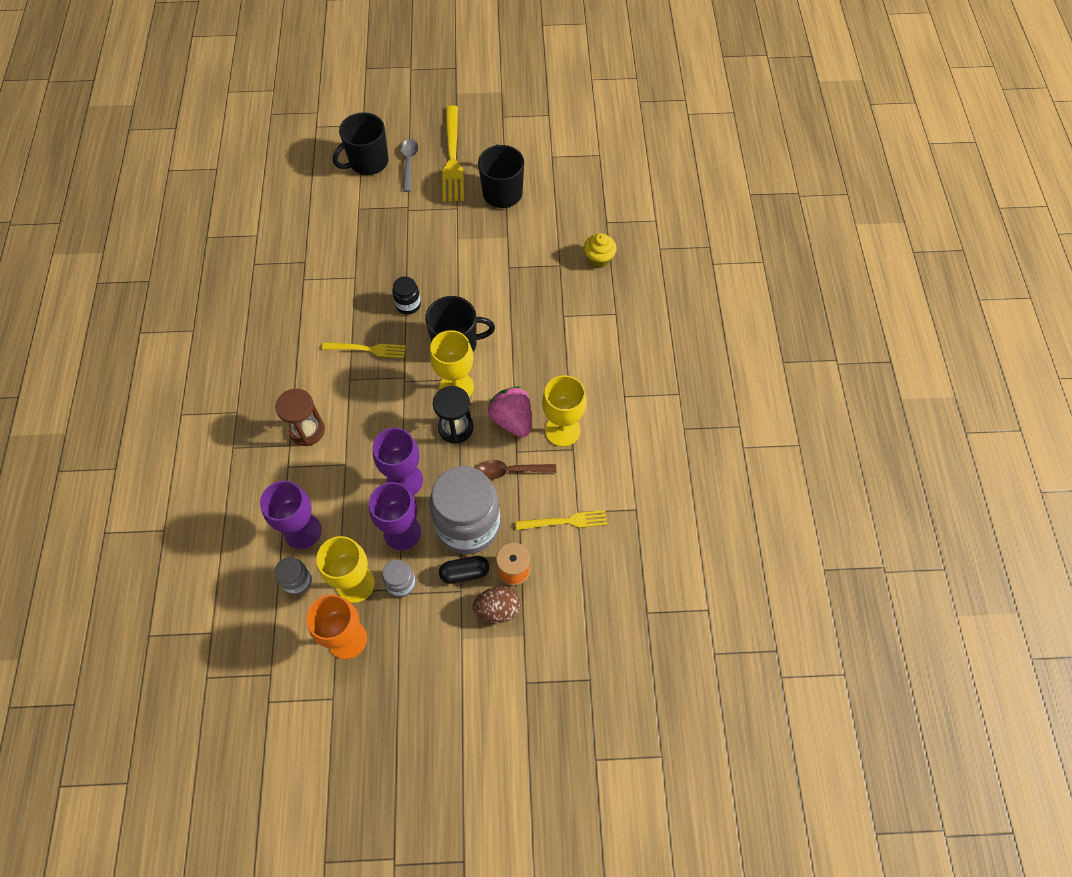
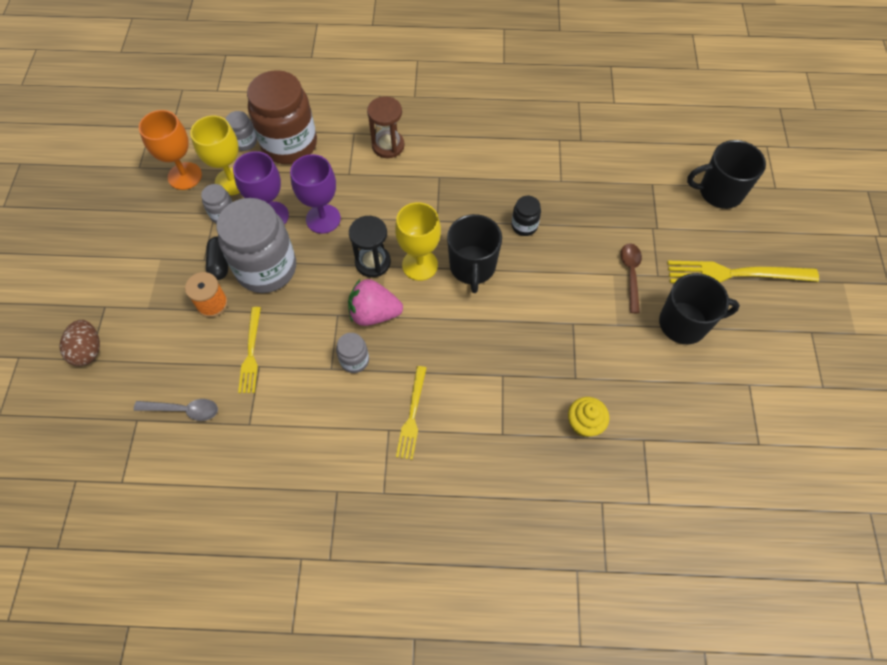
camera: 95 degrees right, 0 degrees up
purple goblet [260,481,321,549] -> brown jar [247,70,317,164]
yellow fork [322,342,406,358] -> yellow fork moved to [396,366,426,460]
black mug [333,112,389,175] -> black mug turned 60 degrees counterclockwise [687,140,766,209]
grey spoon [401,139,418,192] -> grey spoon moved to [134,399,218,421]
brown egg [473,586,521,623] -> brown egg moved to [59,320,100,366]
brown spoon [478,460,556,479] -> brown spoon moved to [621,243,642,313]
pink strawberry [488,386,531,438] -> pink strawberry turned 150 degrees counterclockwise [348,279,403,326]
yellow goblet [542,375,587,447] -> grey jar [336,333,369,373]

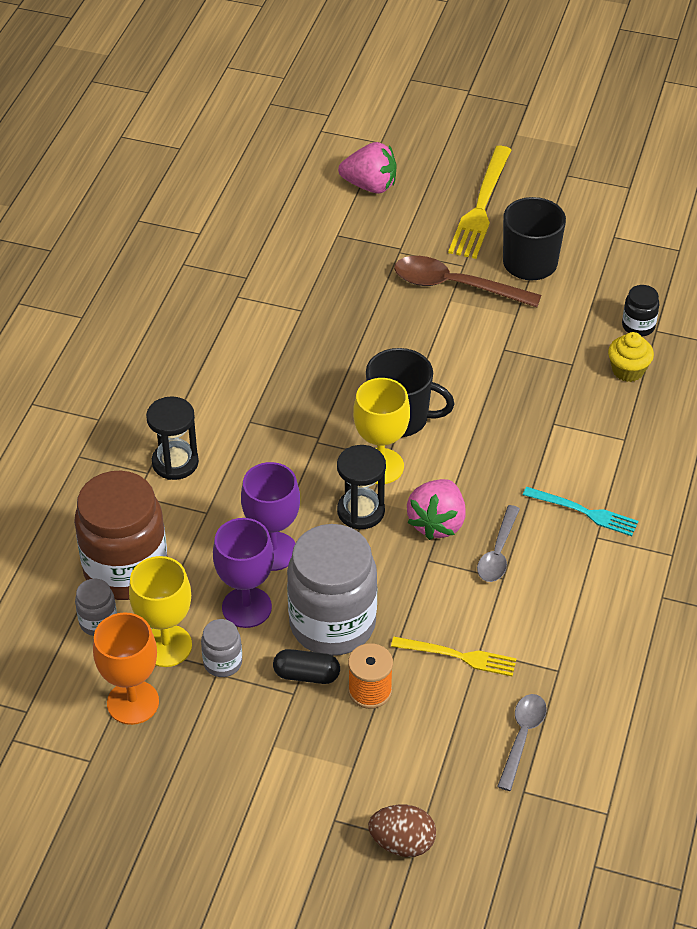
camera: 75 degrees left, 15 degrees down
grey jar [336,333,369,373] -> grey spoon [477,505,520,582]
brown hourglass [367,96,405,158] -> black hourglass [146,396,199,480]
yellow fork [396,366,426,460] -> turquoise fork [523,487,638,536]
black jar [512,196,541,236] -> black jar moved to [622,285,659,337]
brown spoon [621,243,642,313] -> brown spoon [394,256,541,307], size x1.62
black mug [687,140,766,209] -> pink strawberry [338,142,397,193]

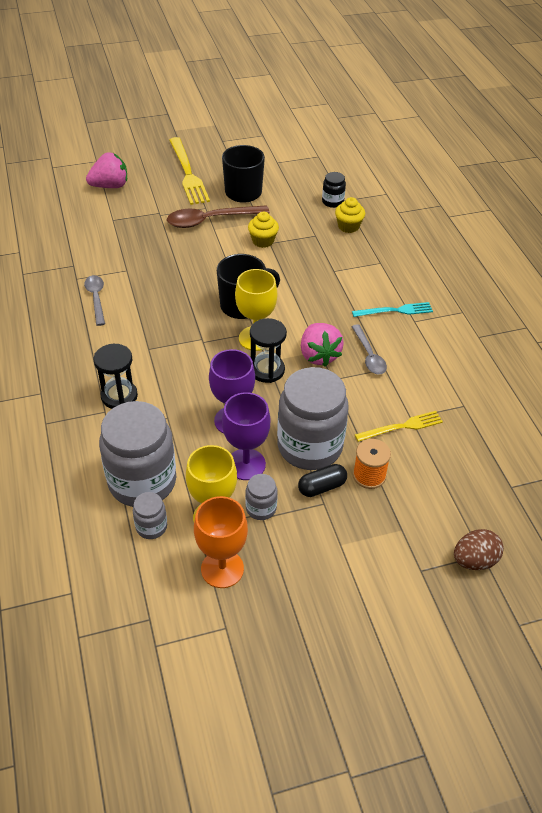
camera: 35 degrees left, 0 degrees up
brown jar [74,471,167,600] -> grey jar [99,401,176,507]
grey spoon [497,694,547,791] -> grey spoon moved to [84,275,105,326]
none -> yellow cupcake [248,212,279,248]

